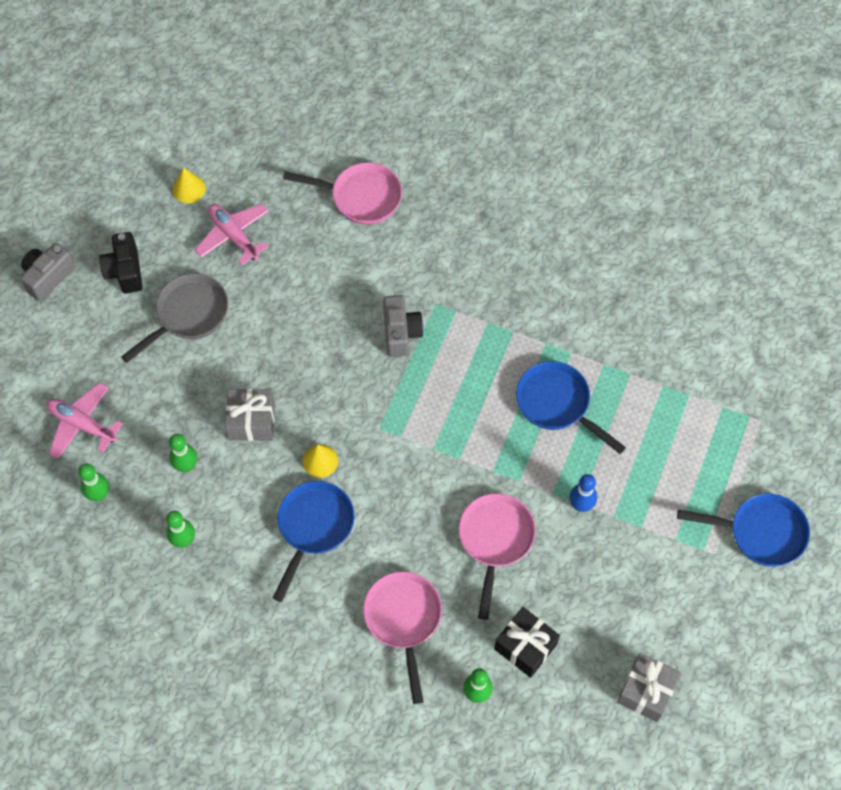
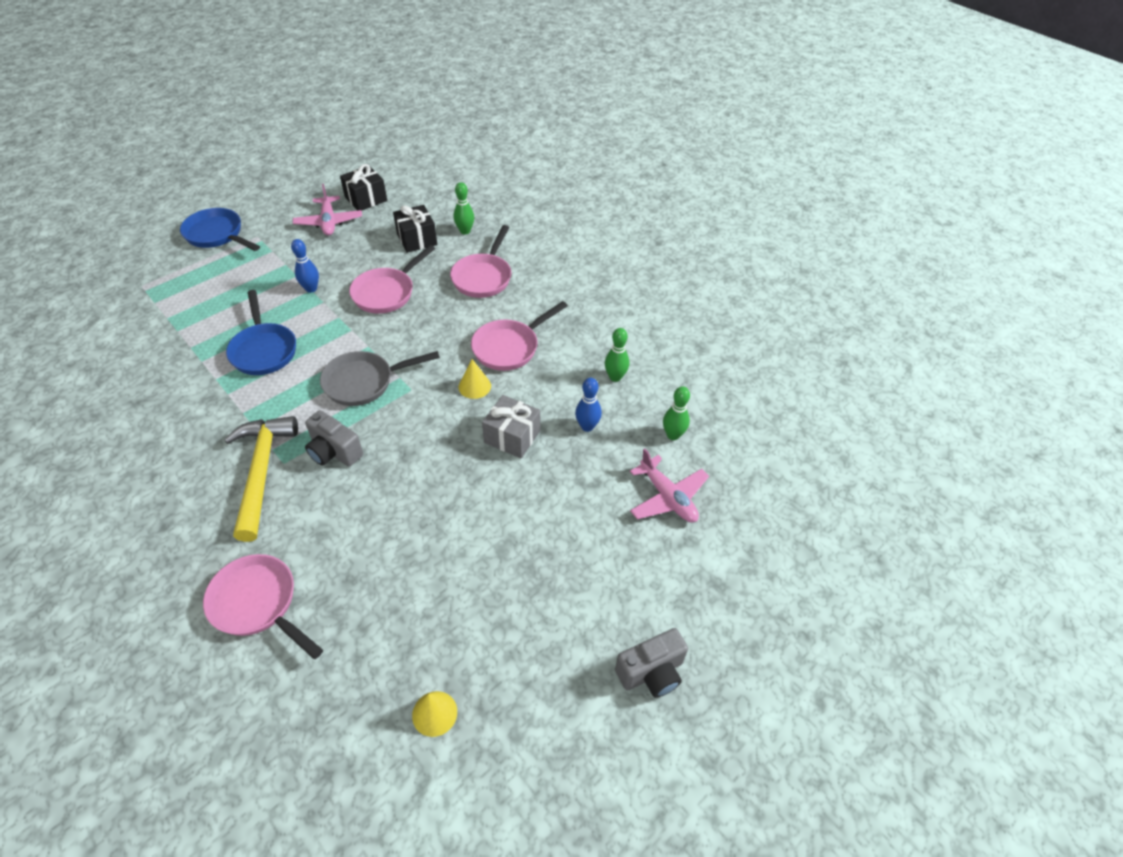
camera: 155 degrees left, 15 degrees down
black camera [99,232,143,293] -> none
grey pan [121,273,228,363] -> grey pan moved to [320,351,440,406]
green bowling pin [169,434,197,472] -> blue bowling pin [575,378,602,432]
pink plane [195,204,269,266] -> pink plane moved to [293,184,362,236]
blue pan [273,481,354,602] -> pink pan [471,301,568,371]
grey camera [383,295,424,357] -> grey camera turned 75 degrees counterclockwise [305,410,363,467]
grey gift [617,653,681,722] -> black gift [340,164,387,210]
none -> yellow hammer [224,416,298,542]

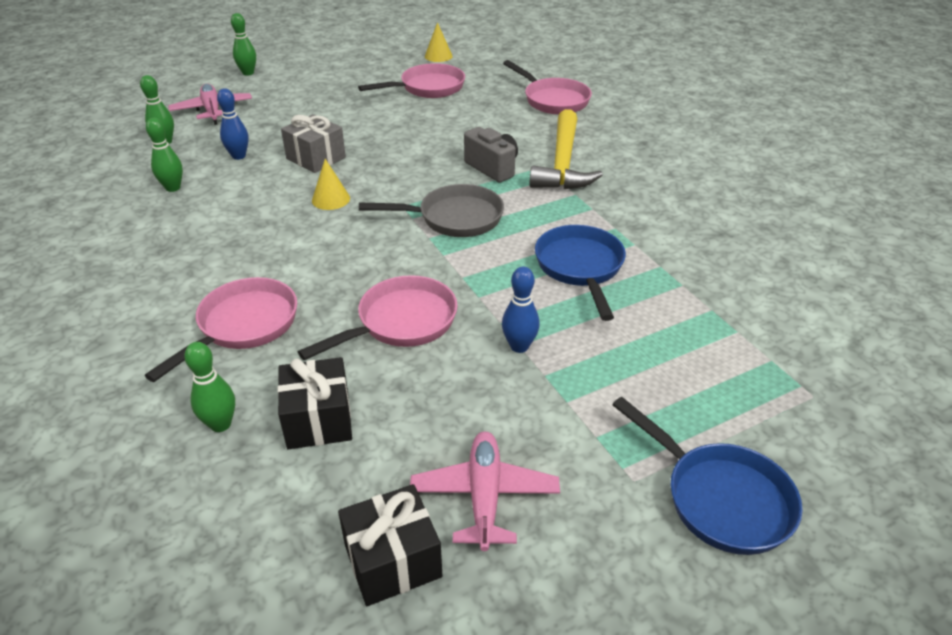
camera: 165 degrees left, 10 degrees down
pink pan [471,301,568,371] -> pink pan moved to [358,63,465,98]
grey camera [615,628,688,698] -> none
none -> green bowling pin [231,13,256,76]

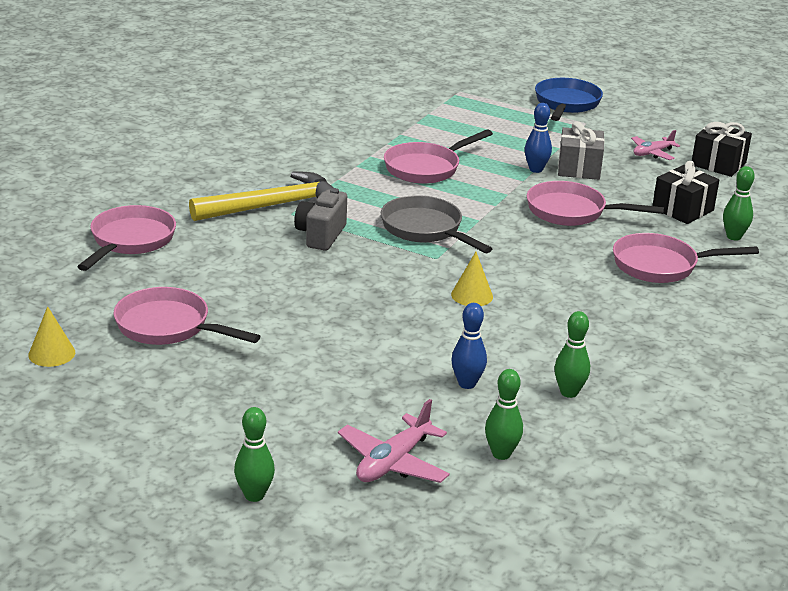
camera: 125 degrees left, 10 degrees down
grey gift [281,114,346,173] -> grey gift moved to [558,121,605,180]
pink plane [410,432,560,551] -> pink plane [631,130,680,160], size x0.66
blue pan [535,225,626,321] -> pink pan [384,129,493,184]

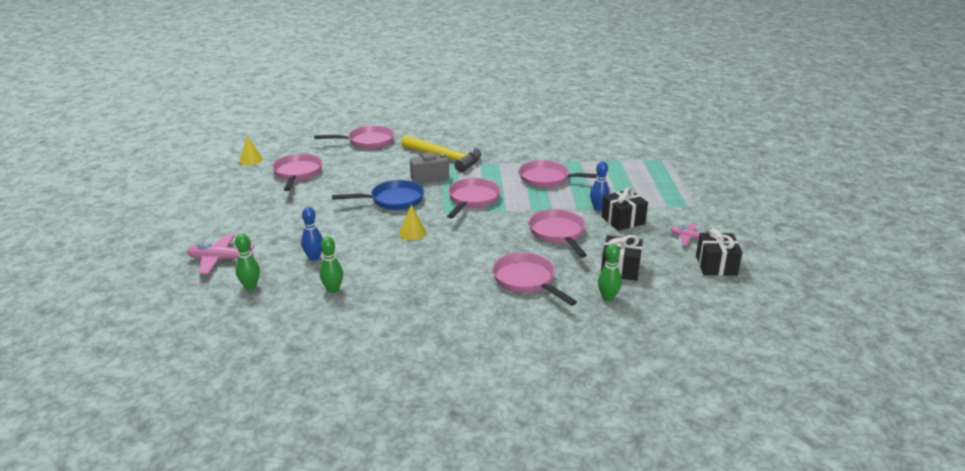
camera: 60 degrees right, 0 degrees up
green bowling pin [234,407,275,502] -> none
grey pan [381,195,492,253] -> pink pan [447,178,501,219]
blue pan [535,78,603,121] -> blue pan moved to [332,180,424,210]
grey gift [558,121,605,180] -> black gift [601,187,648,231]

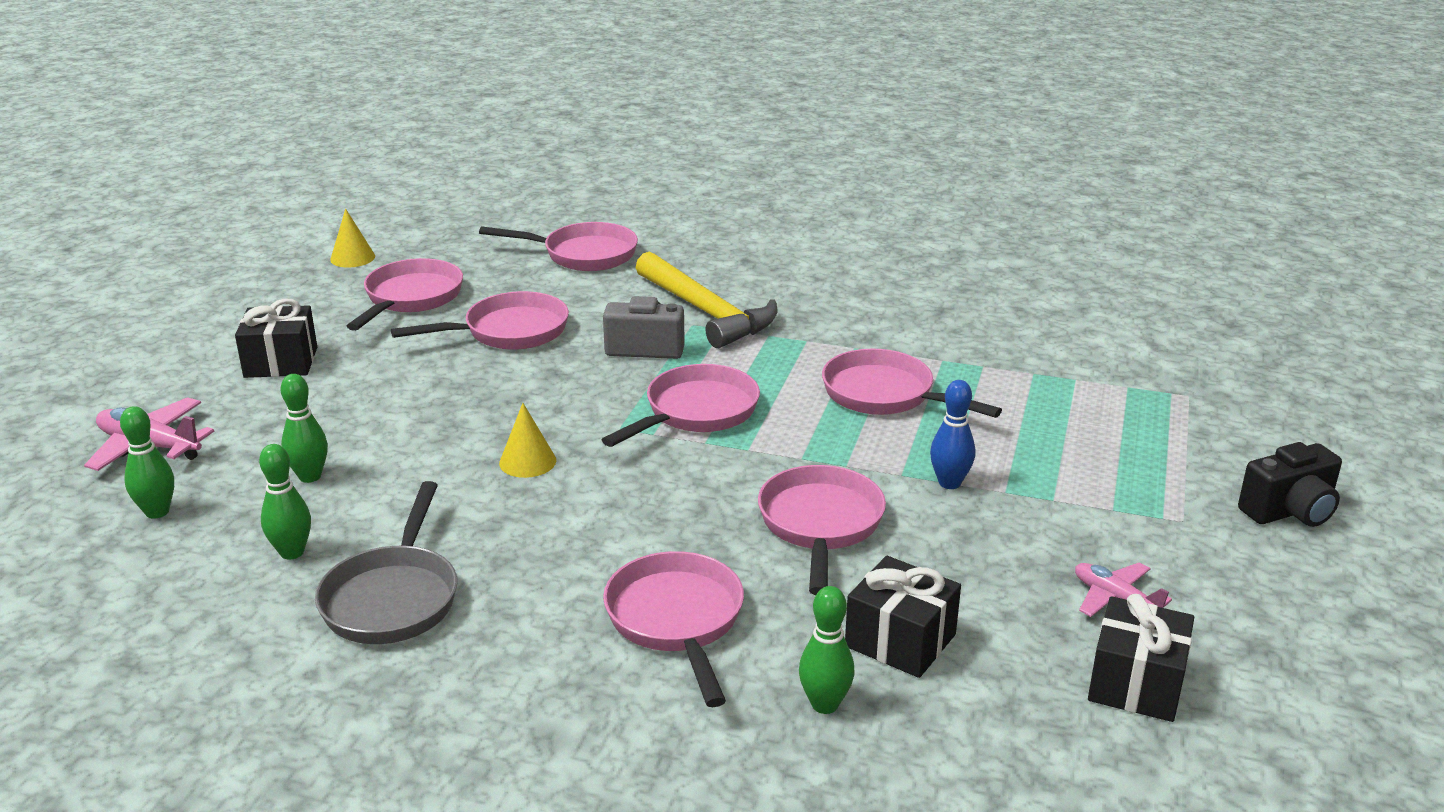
camera: 20 degrees right, 0 degrees up
blue bowling pin [301,207,323,261] -> green bowling pin [280,374,328,483]
blue pan [332,180,424,210] -> none
black gift [601,187,648,231] -> black gift moved to [235,299,317,378]
none -> grey pan [315,481,457,644]
none -> pink pan [391,291,569,350]
none -> black camera [1238,442,1342,527]

